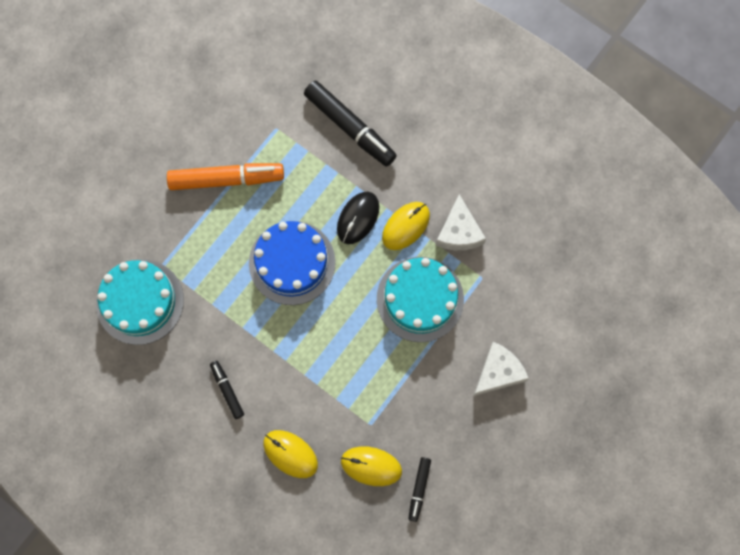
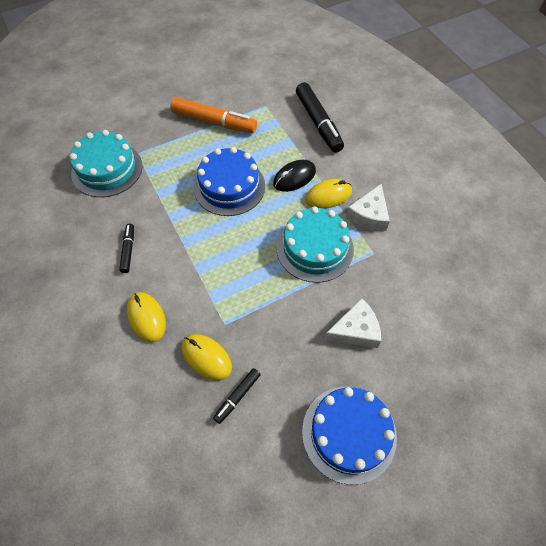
camera: 25 degrees right, 15 degrees down
none -> blue cake [302,387,397,485]

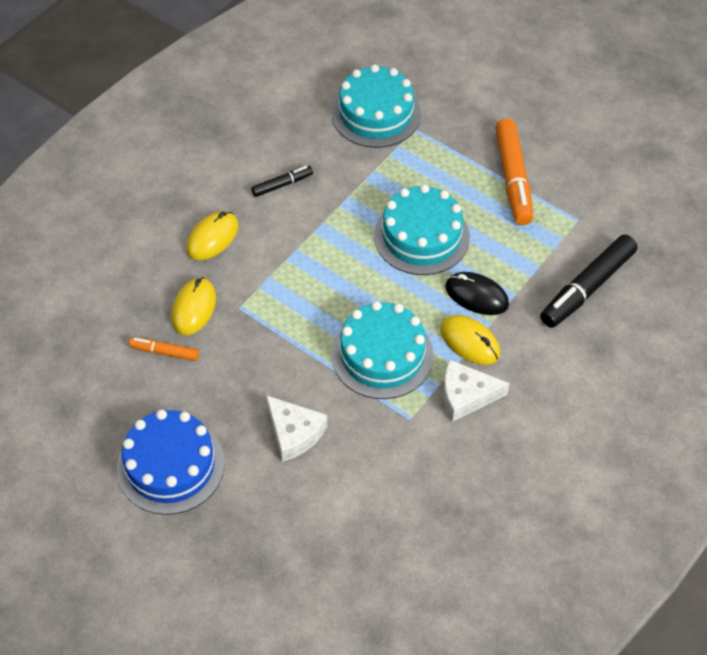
camera: 65 degrees right, 5 degrees down
blue cake [194,147,265,216] -> turquoise cake [374,184,470,275]
black marker [213,368,261,424] -> orange marker [129,337,199,361]

